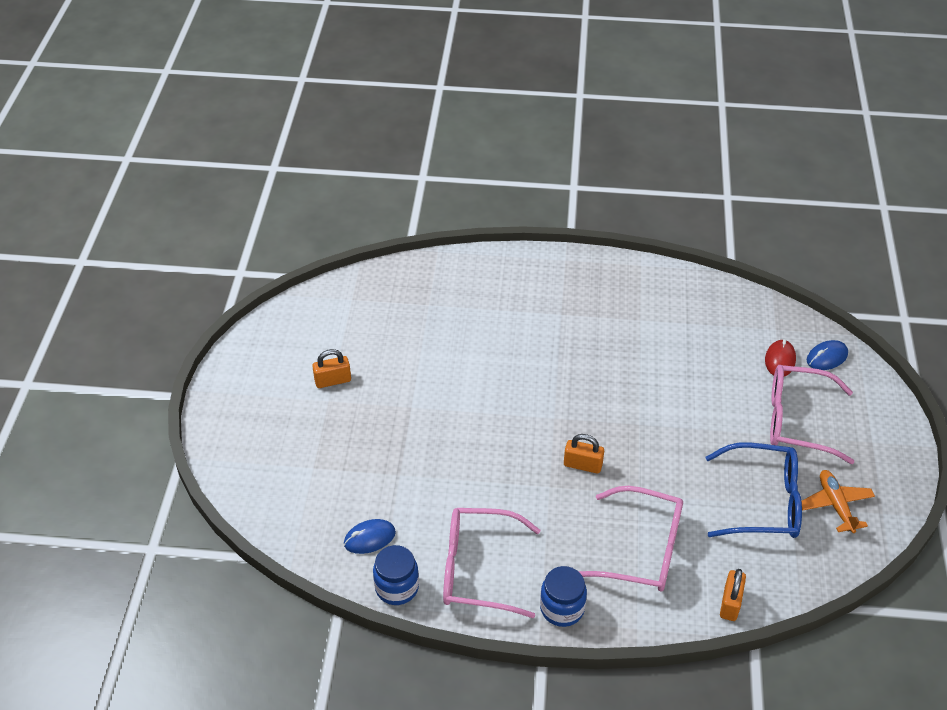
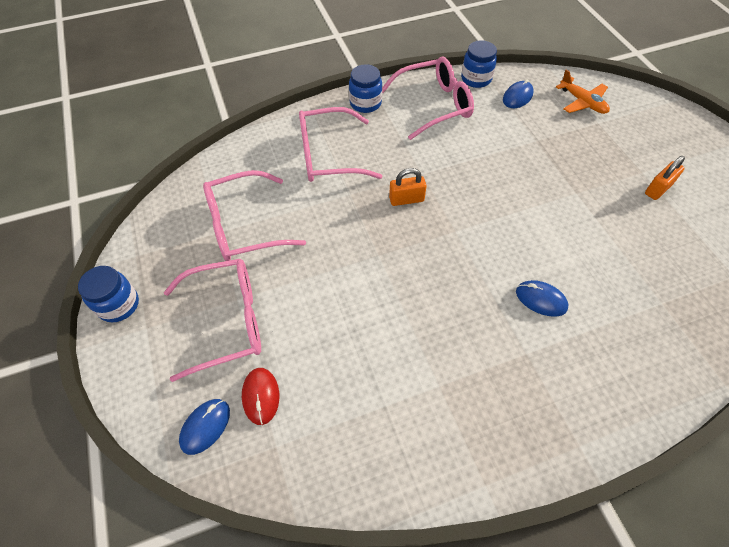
camera: 155 degrees right, 10 degrees up
blue glasses [706,442,802,538] -> pink glasses [203,170,306,261]
orange padlock [720,569,746,621] -> none
orange plane [801,470,875,533] -> orange plane moved to [556,70,610,114]
none -> blue jar [78,266,139,322]
none -> blue mouse [516,280,569,317]

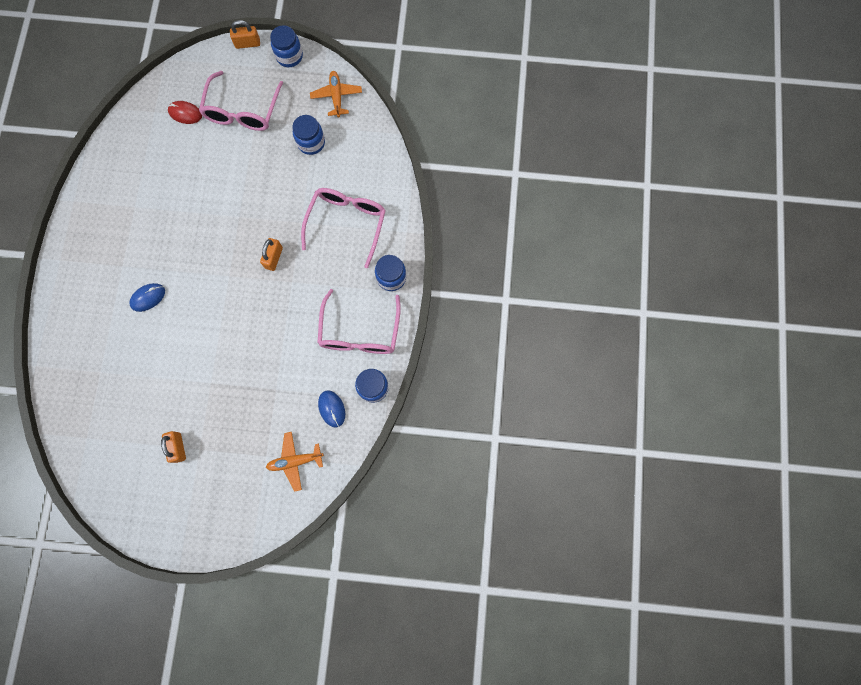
camera: 115 degrees right, 20 degrees up
blue mouse [179,399,230,455] -> none
pink glasses [203,170,306,261] -> blue jar [292,115,325,155]
none -> orange padlock [230,20,260,49]
none -> orange plane [310,71,362,117]

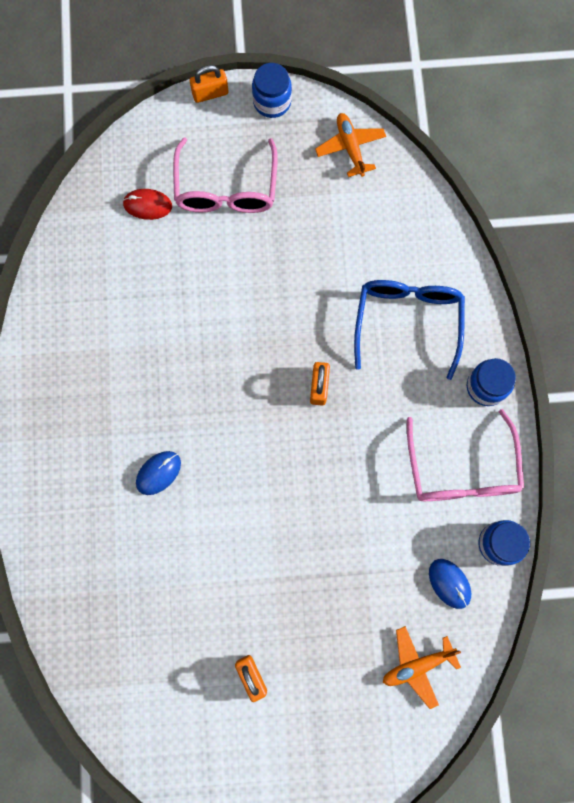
camera: 10 degrees left, 0 degrees up
blue jar [292,115,325,155] -> none
pink glasses [301,188,386,268] -> blue glasses [354,280,465,380]

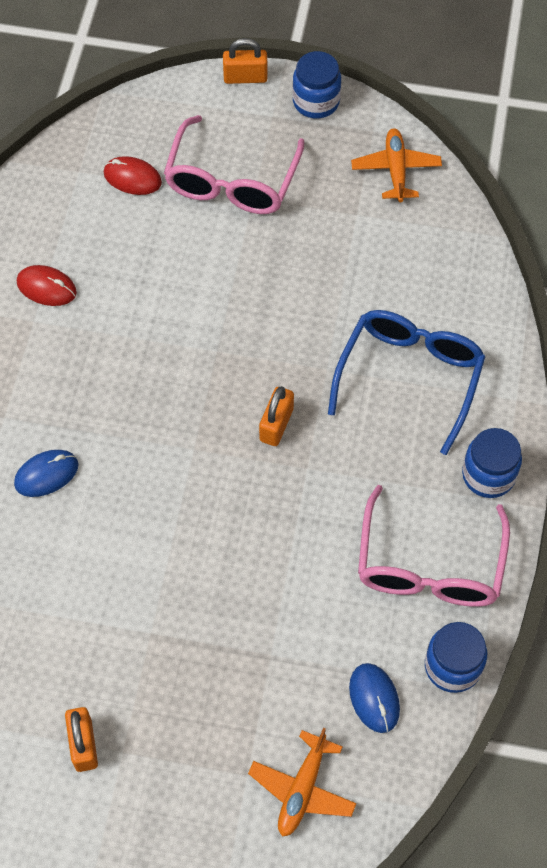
camera: 15 degrees right, 15 degrees down
orange plane [383,626,461,709] -> orange plane turned 60 degrees counterclockwise [248,727,357,837]
none -> red mouse [17,265,77,306]

